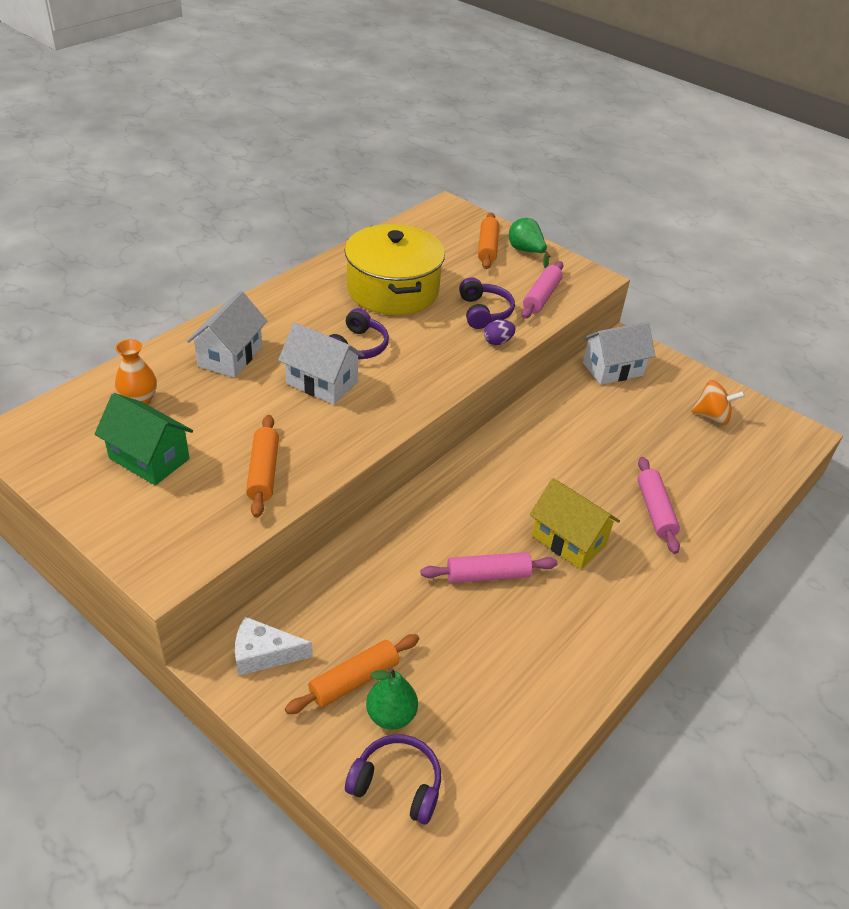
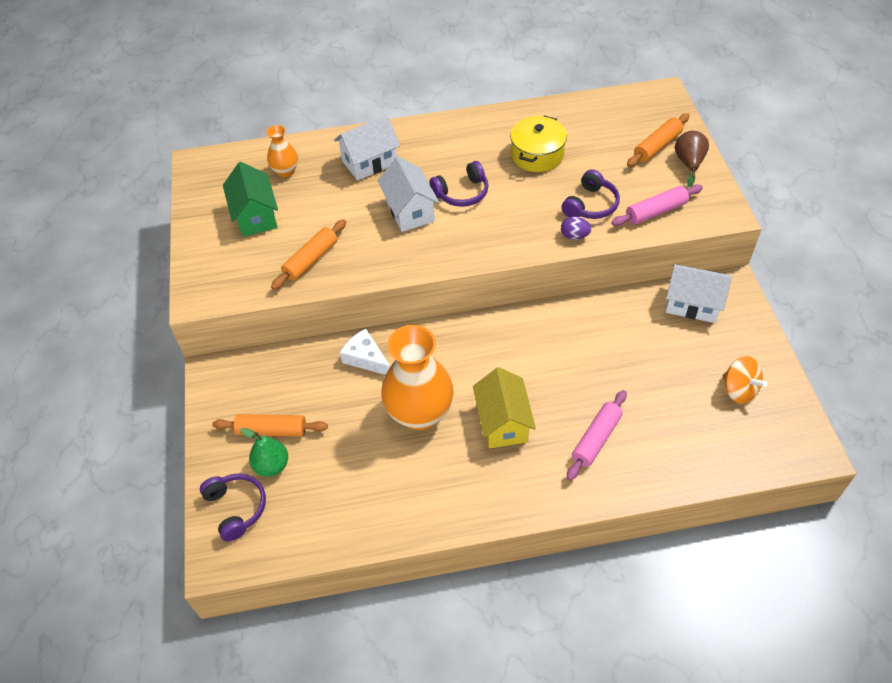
camera: 45 degrees right, 10 degrees up
white cheese [235,617,313,676] -> white cheese moved to [340,329,391,375]
yellow pot [344,224,445,315] -> yellow pot [510,116,567,172], size x0.63
pink rolling pin [420,552,558,583] -> orange vase [381,325,454,430]
green pear [509,218,550,268] -> brown pear [675,131,709,187]

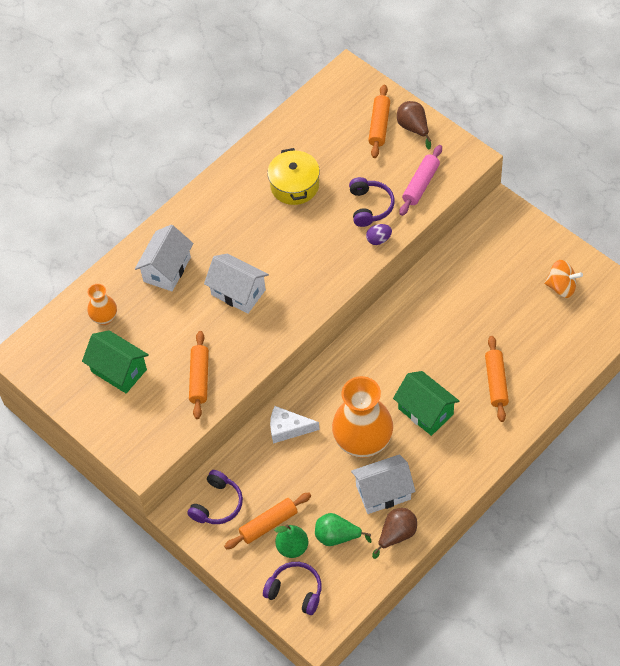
camera: 35 degrees left, 5 degrees up
purple headphones [430,161,488,207] -> purple headphones moved to [187,470,243,524]
yellow house [473,367,536,448] -> green house [393,371,459,436]
pink rolling pin [567,390,627,481] -> orange rolling pin [485,336,509,422]
white house [666,264,732,323] -> white house moved to [351,454,416,514]
none -> green pear [315,513,372,546]
none -> brown pear [372,508,417,559]

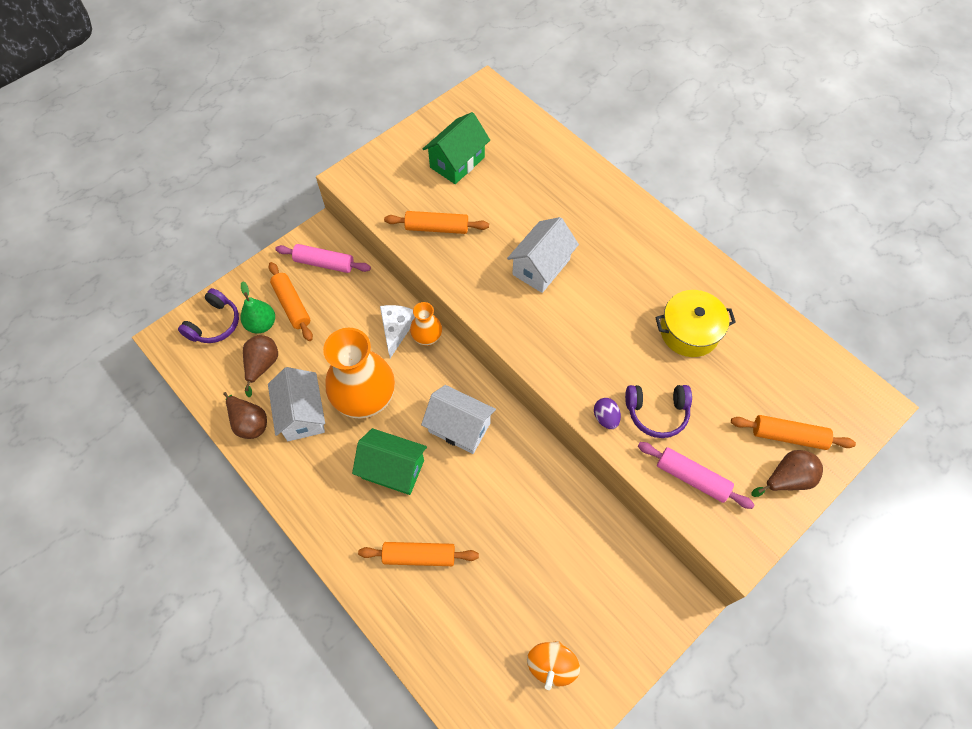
camera: 90 degrees right, 5 degrees up
orange vase [87,284,117,325] -> orange vase moved to [410,302,442,346]
white house [135,225,193,291] -> white house moved to [421,385,496,454]
purple headphones [187,470,243,524] -> pink rolling pin [275,244,371,273]
green pear [315,513,372,546] -> brown pear [243,335,278,397]
green house [393,371,459,436] -> green house turned 60 degrees clockwise [352,428,427,495]

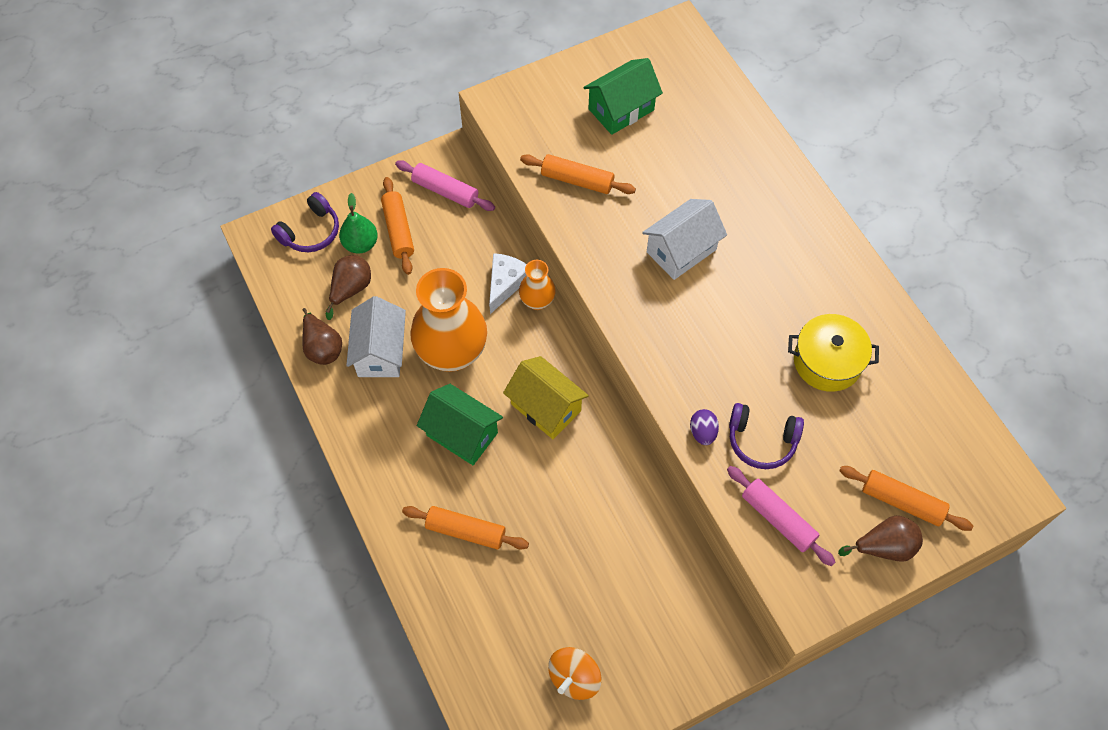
camera: 15 degrees right, 0 degrees up
white house [421,385,496,454] -> yellow house [503,356,589,439]

